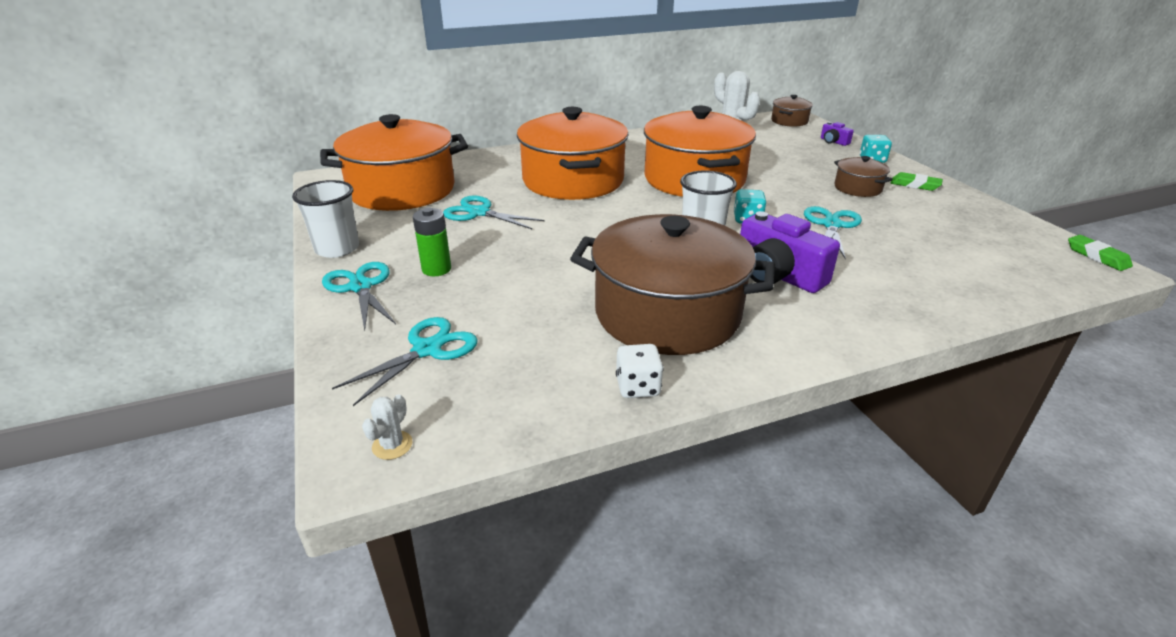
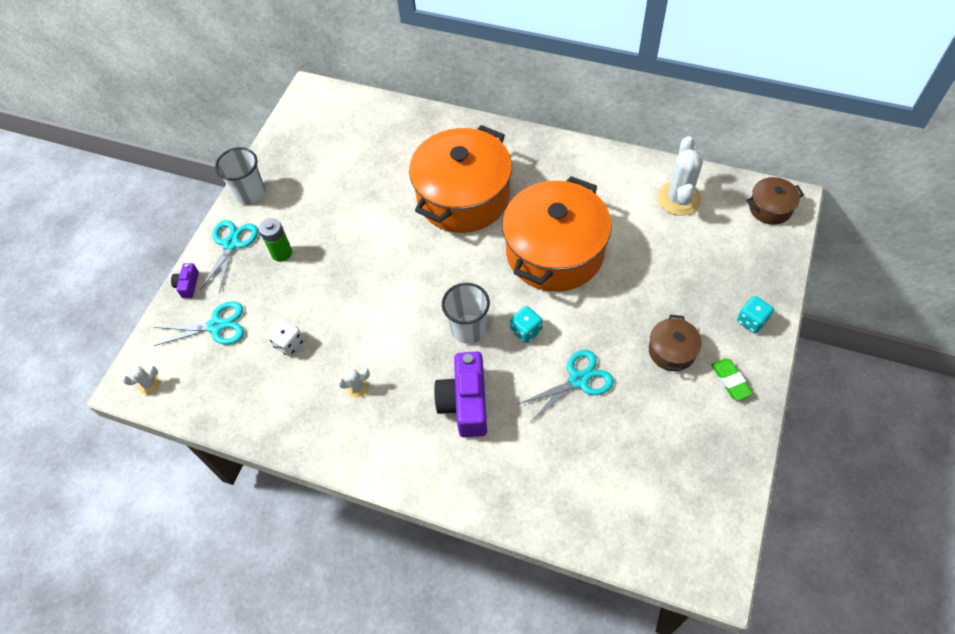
camera: 45 degrees right, 25 degrees up
orange pot [320,114,468,211] -> none
turquoise scissors [443,195,544,229] -> none
brown pot [570,214,775,355] -> white cactus [337,369,370,398]
white dice [616,344,664,398] -> white dice moved to [268,320,304,356]
purple camera [821,122,854,146] -> purple camera moved to [171,263,199,298]
green eraser [1068,235,1133,271] -> none

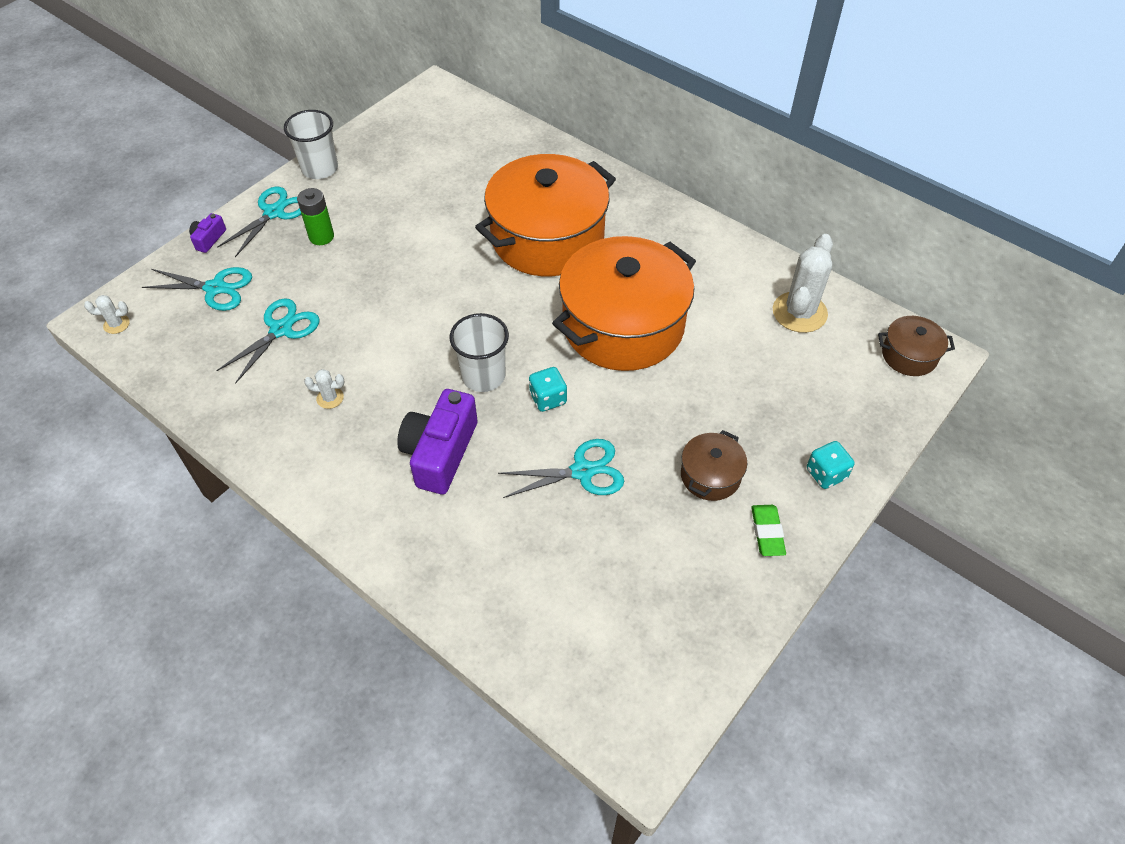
camera: 15 degrees right, 5 degrees down
white dice [268,320,304,356] -> turquoise scissors [216,298,320,384]

